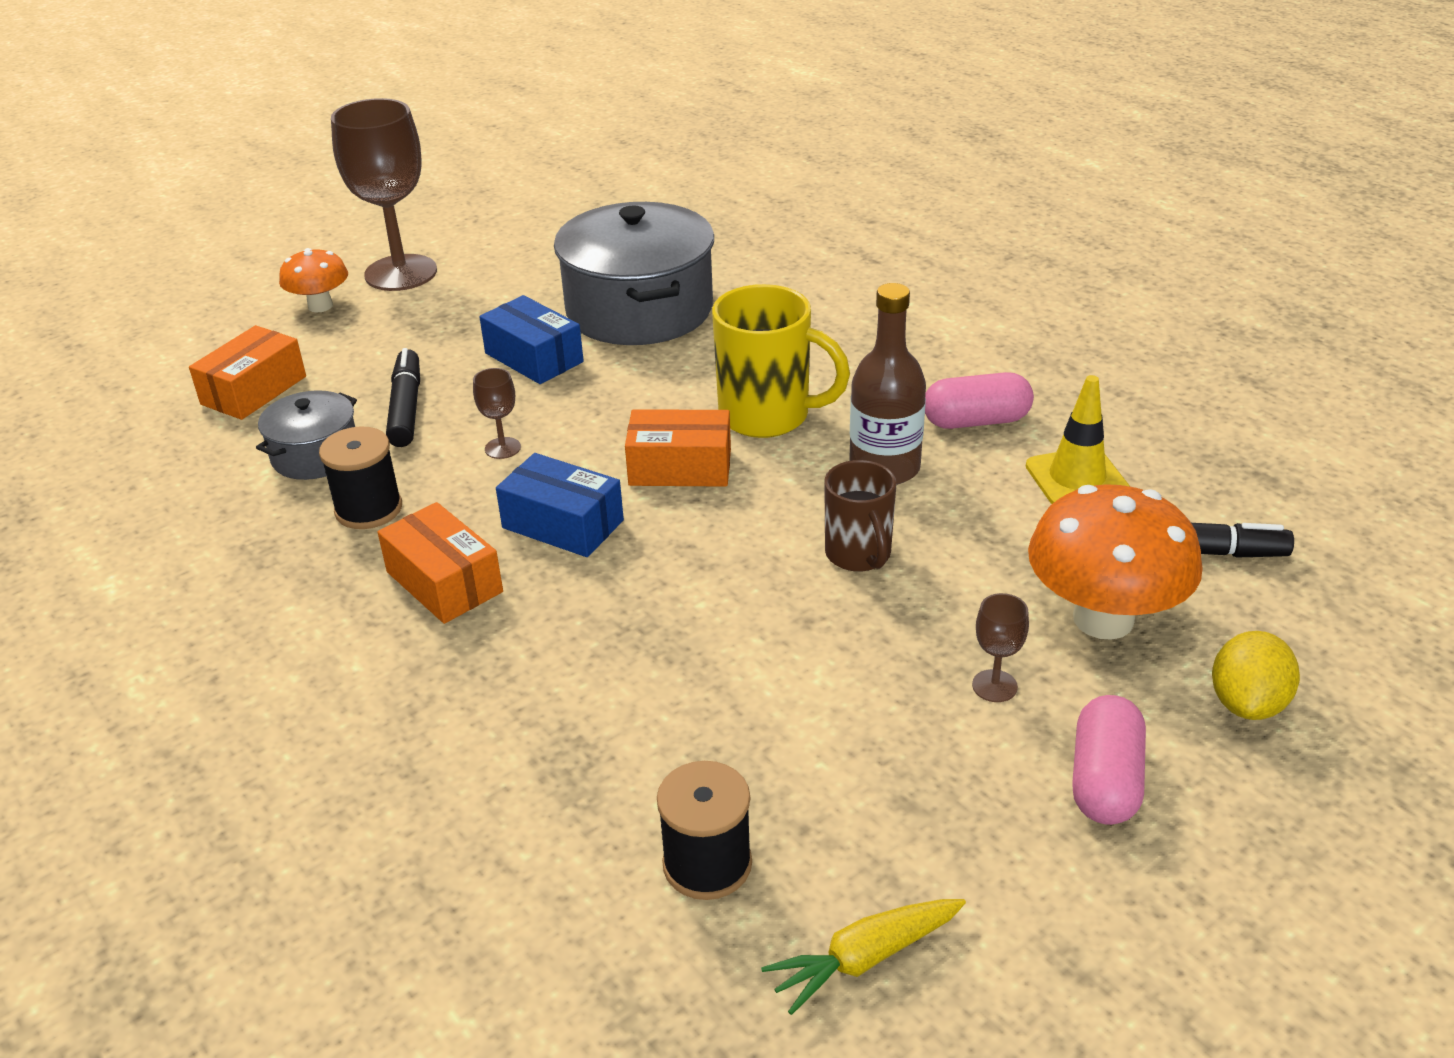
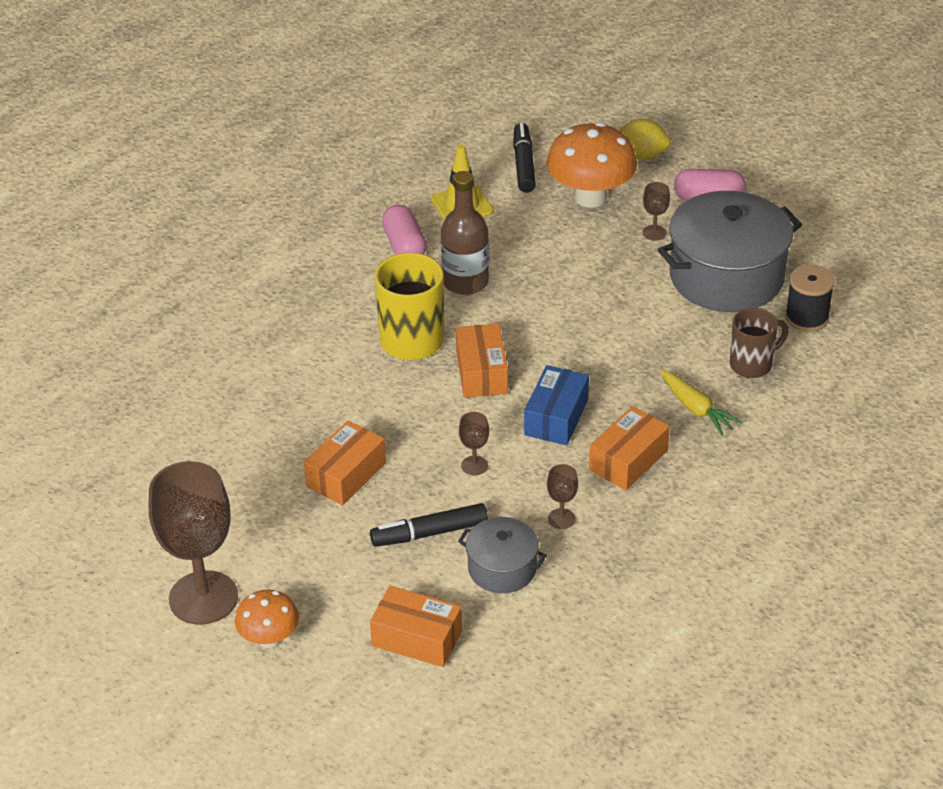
camera: 100 degrees left, 5 degrees up
black spool [319,427,402,529] -> brown goblet [547,464,578,529]
blue box [479,295,584,384] -> orange box [304,420,386,506]
grey pot [554,202,714,345] -> grey pot moved to [658,191,802,312]
yellow carrot [761,899,966,1015] -> yellow carrot moved to [661,370,742,435]
brown mug [824,460,896,572] -> brown mug moved to [730,308,789,378]

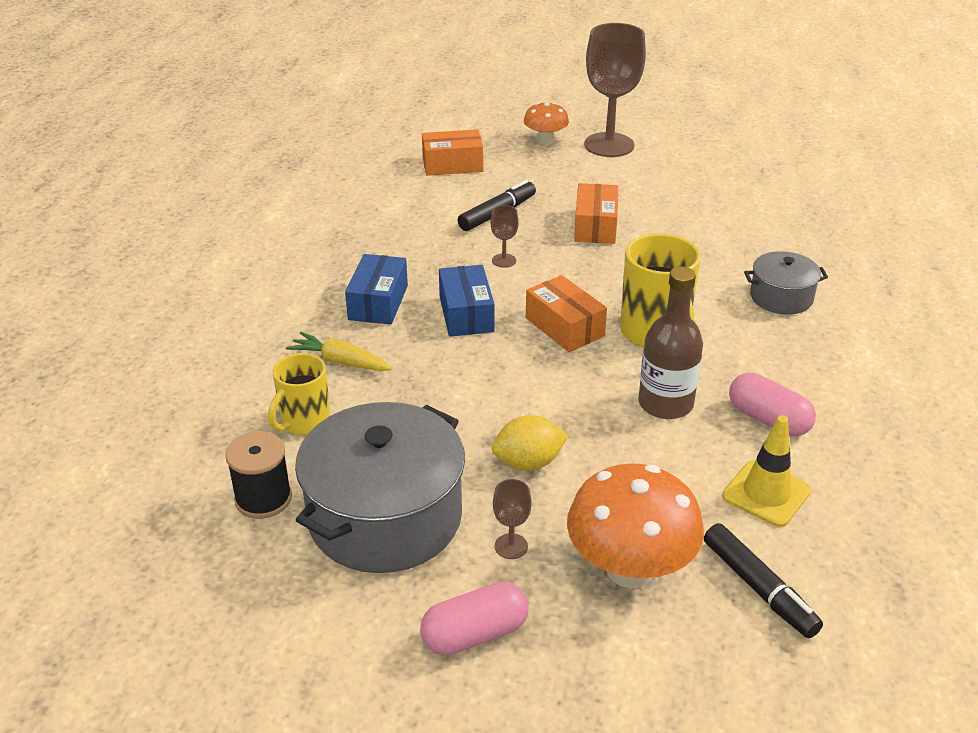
camera: 150 degrees right, 5 degrees down
grey pot [458,517,547,593] -> grey pot moved to [744,251,828,315]
brown goblet [547,464,578,529] -> none
orange box [589,406,670,490] -> blue box [345,254,408,325]
yellow lemon [619,119,671,160] -> yellow lemon moved to [492,415,569,471]
brown mug [730,308,789,378] -> yellow mug [268,353,330,435]

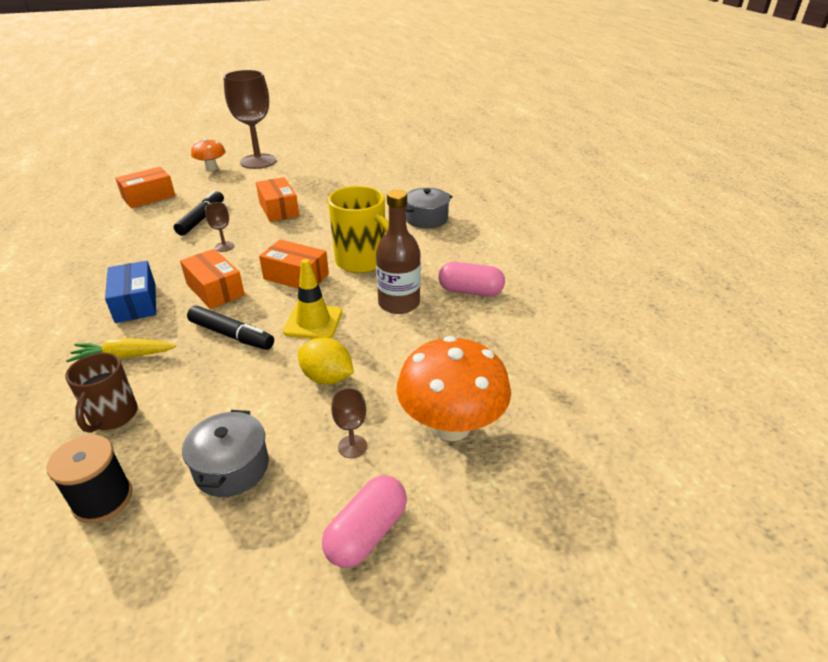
camera: 30 degrees left, 0 degrees up
yellow mug [268,353,330,435] -> brown mug [65,353,138,433]
grey pot [295,402,465,573] -> grey pot [182,410,269,497], size x0.52
blue box [439,265,495,337] -> orange box [180,249,245,309]
yellow lemon [492,415,569,471] -> yellow lemon turned 75 degrees clockwise [298,337,354,384]
black marker [704,523,823,638] -> black marker moved to [187,306,274,350]
yellow traffic cone [722,415,811,527] -> yellow traffic cone moved to [283,259,342,339]

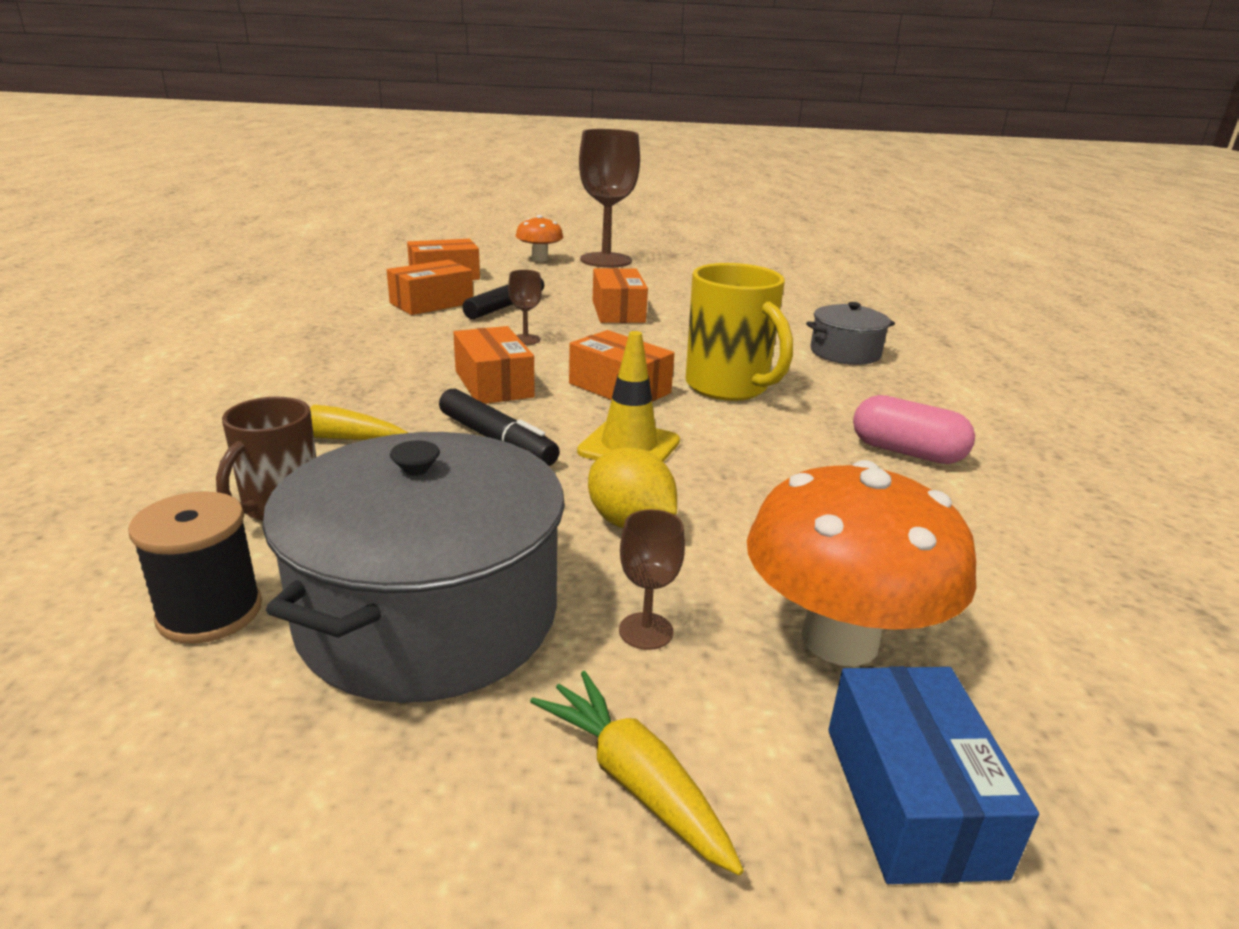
camera: 15 degrees right, 10 degrees down
blue box [105,261,156,323] -> blue box moved to [828,666,1039,884]
grey pot [182,410,269,497] -> grey pot [262,432,565,703], size x1.93
pink capsule [322,475,407,568] -> yellow carrot [530,671,744,875]
brown bottle [376,190,421,314] -> none
none -> orange box [387,260,473,315]

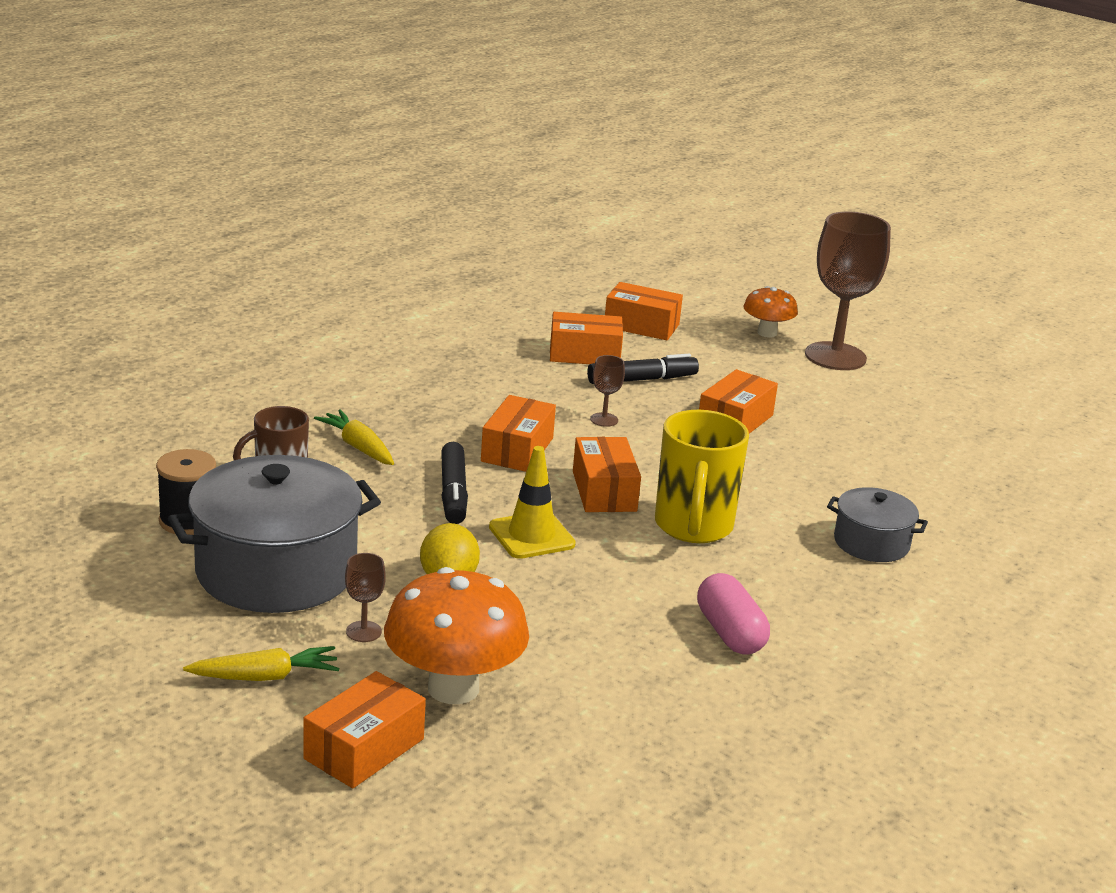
camera: 40 degrees right, 0 degrees up
yellow carrot [530,671,744,875] -> yellow carrot turned 75 degrees clockwise [183,646,339,681]
blue box [828,666,1039,884] -> orange box [303,671,426,788]

